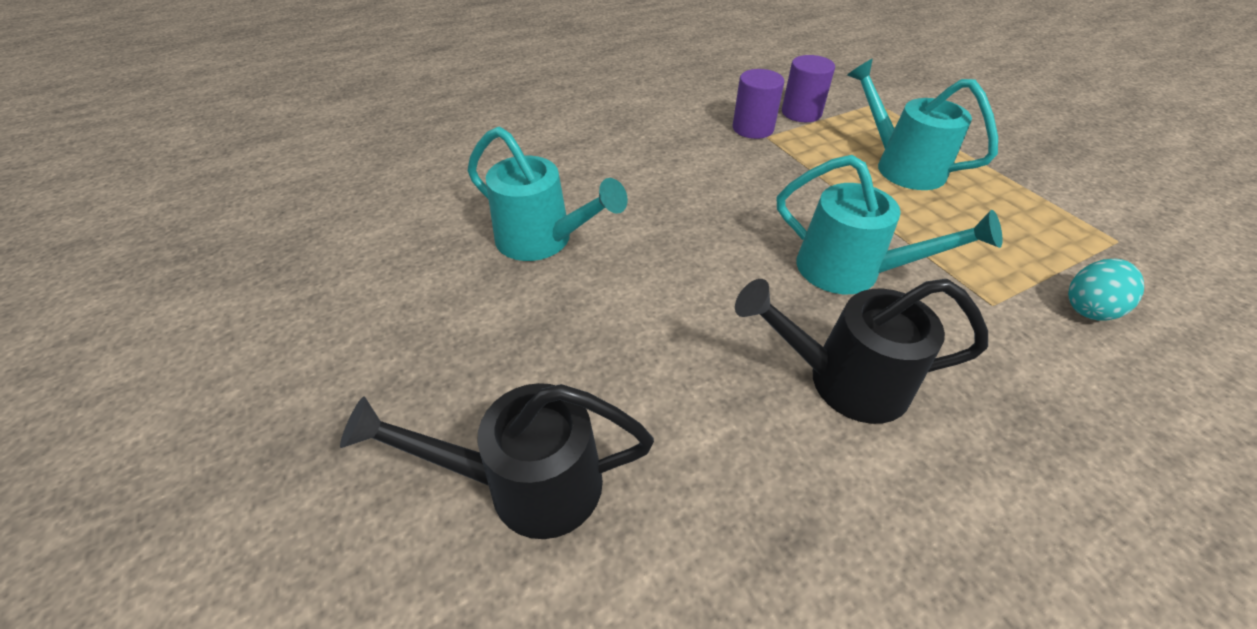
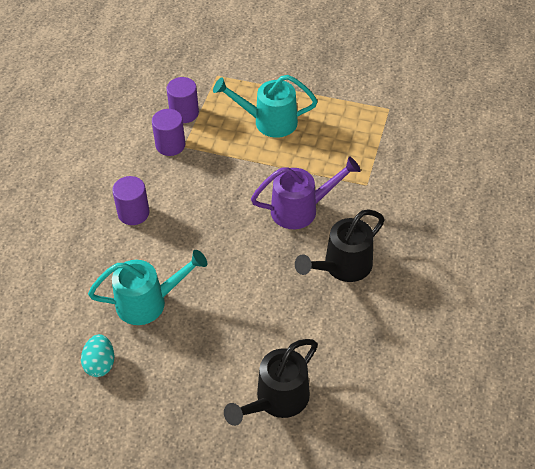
camera: 45 degrees left, 5 degrees up
turquoise watering can [777,155,1002,294] -> purple watering can [251,156,361,229]
turquoise egg [1068,259,1144,321] -> turquoise egg moved to [81,334,115,377]
none -> purple cylinder [112,176,149,225]

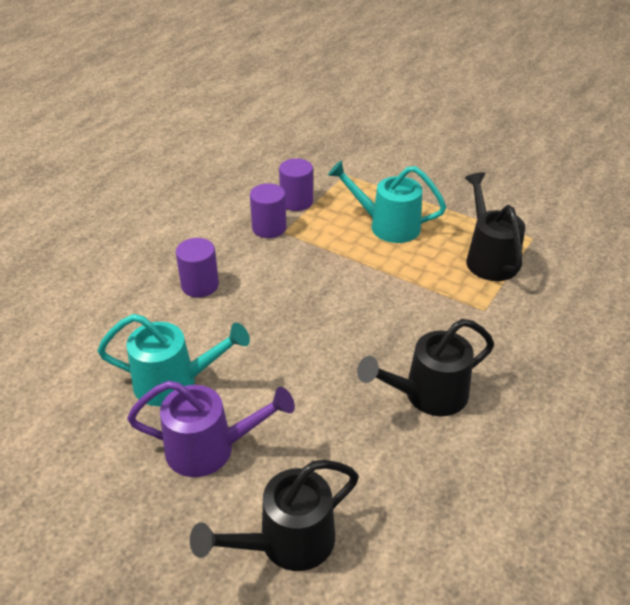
camera: 15 degrees right, 10 degrees down
turquoise egg [81,334,115,377] -> none
purple watering can [251,156,361,229] -> purple watering can moved to [127,381,295,477]
none -> black watering can [465,172,525,281]

